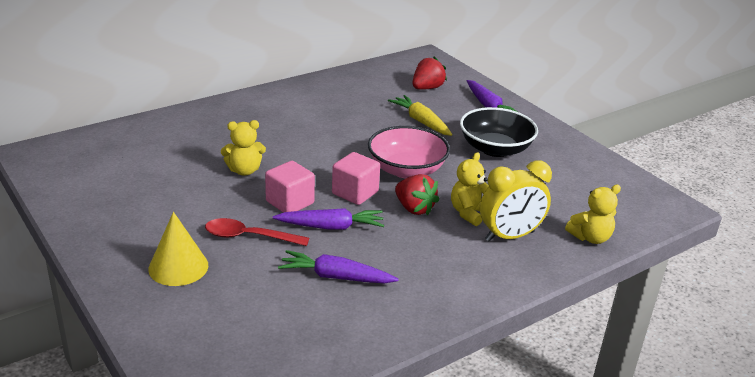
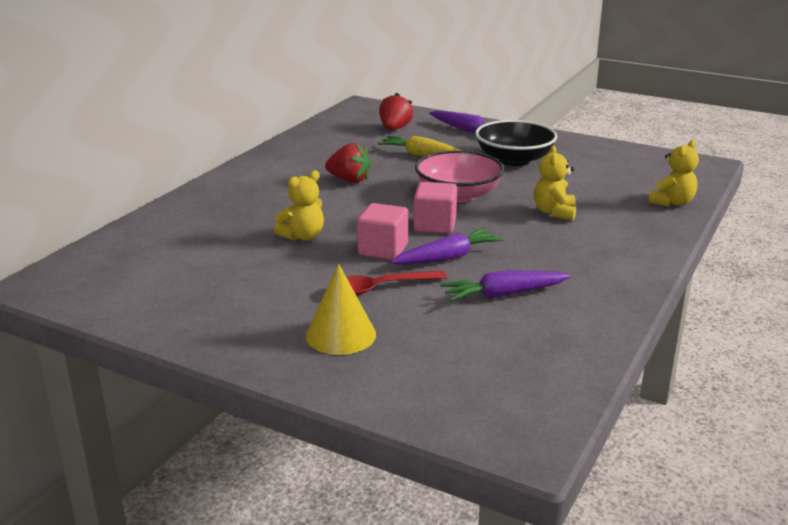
camera: 25 degrees left, 5 degrees down
red strawberry [395,174,439,215] -> red strawberry moved to [325,143,371,183]
yellow clock [480,160,552,242] -> none

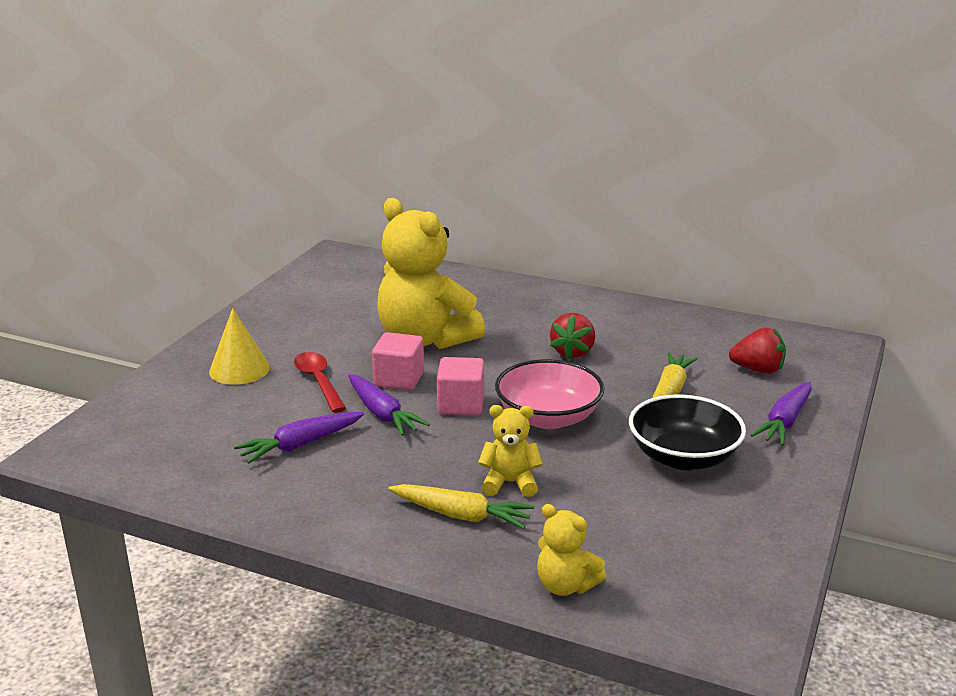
camera: 85 degrees right, 0 degrees up
yellow teddy bear [274,171,324,241] -> yellow teddy bear [377,198,485,349], size x2.14
purple carrot [440,270,571,301] -> purple carrot turned 105 degrees counterclockwise [234,412,364,464]
none -> yellow carrot [388,484,535,529]

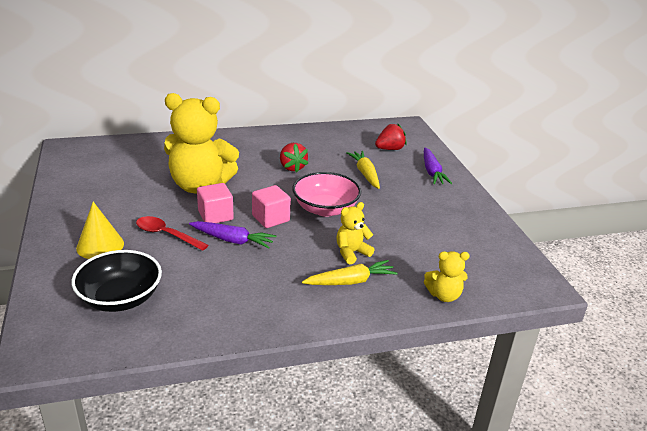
camera: 40 degrees left, 5 degrees up
purple carrot [234,412,364,464] -> none
black bowl [629,394,746,470] -> black bowl moved to [71,250,162,312]

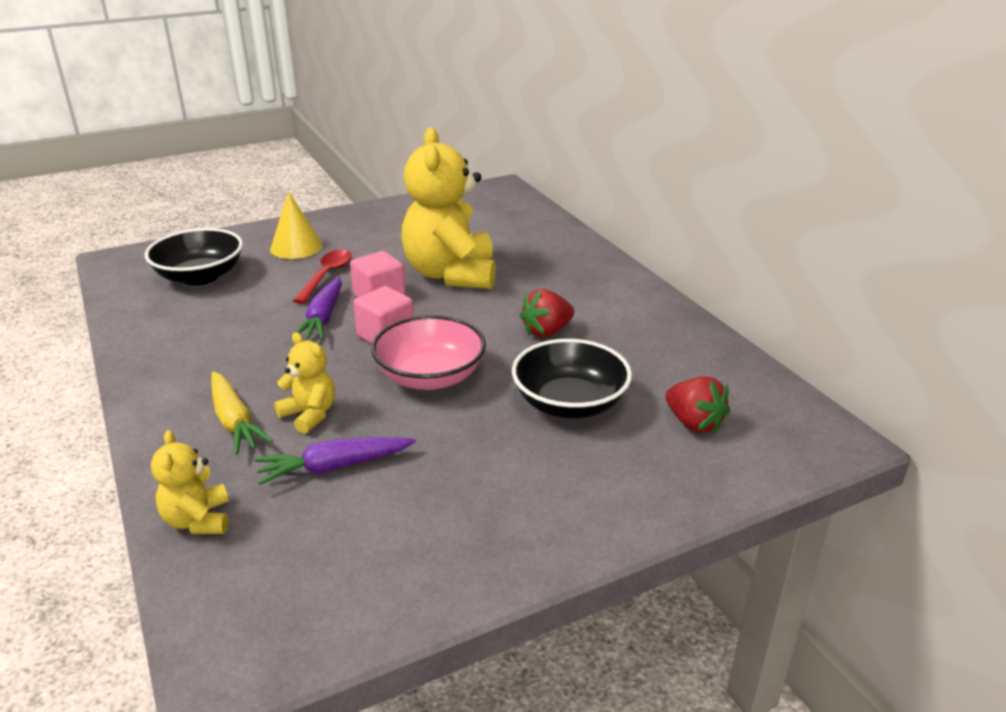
camera: 80 degrees right, 0 degrees up
yellow carrot [346,151,380,189] -> black bowl [512,339,632,419]
purple carrot [424,148,452,184] -> purple carrot moved to [255,437,416,485]

